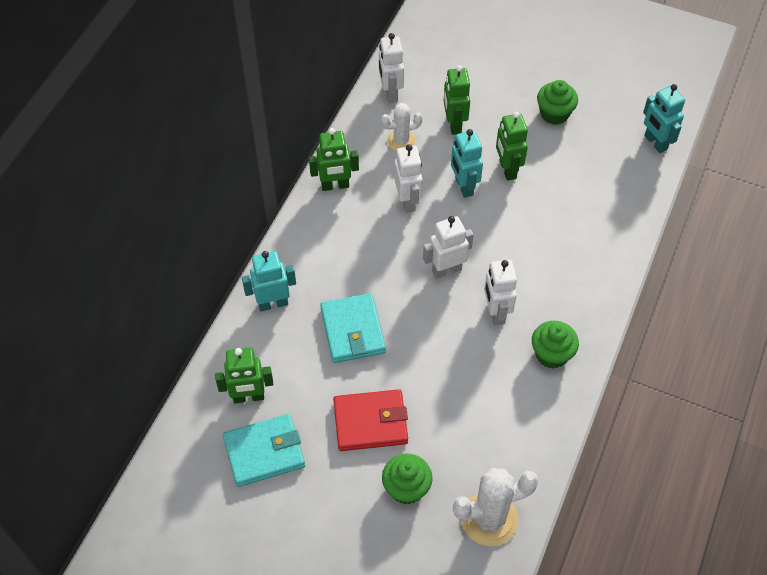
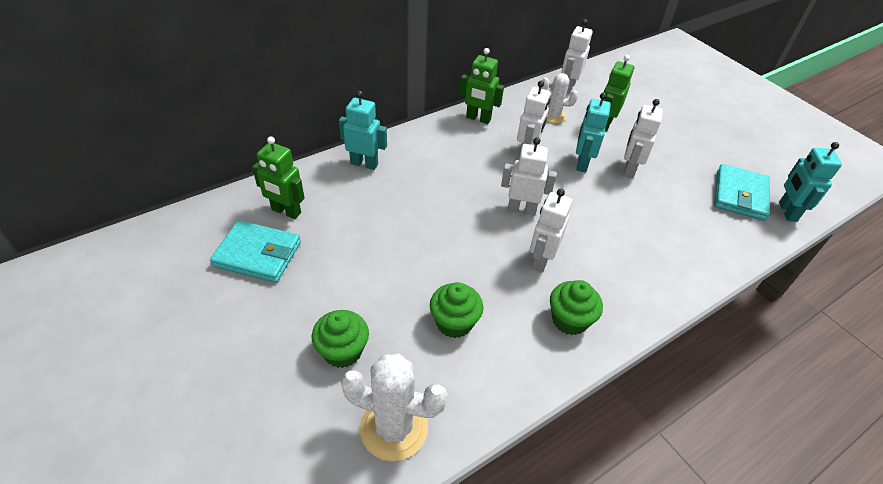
camera: 30 degrees right, 10 degrees down
turquoise wallet [320,293,386,363] -> turquoise wallet moved to [714,164,770,221]
red wallet [333,389,408,451] -> none
green robot [496,112,528,181] -> white robot [623,99,663,179]
green cupcake [537,80,578,125] -> green cupcake moved to [430,282,483,338]

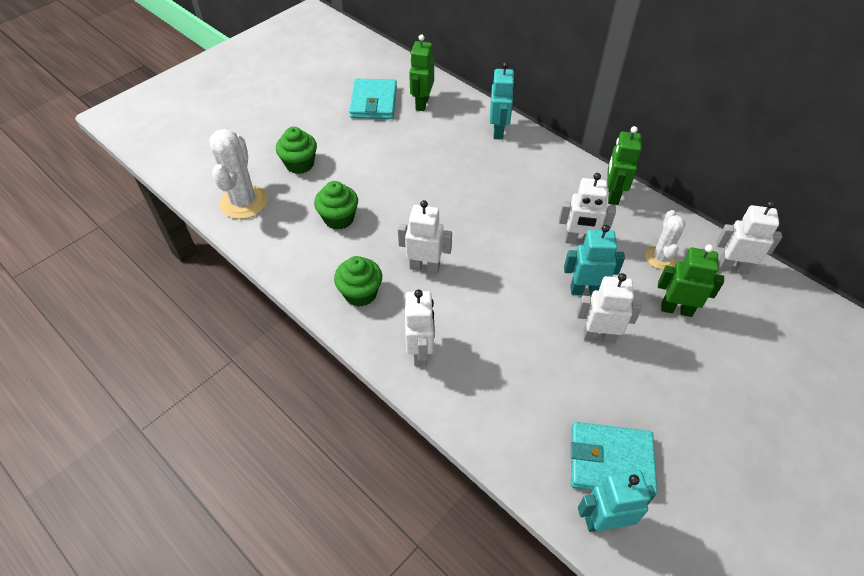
camera: 80 degrees right, 5 degrees up
white robot [501,137,557,216] -> white robot moved to [405,289,435,366]

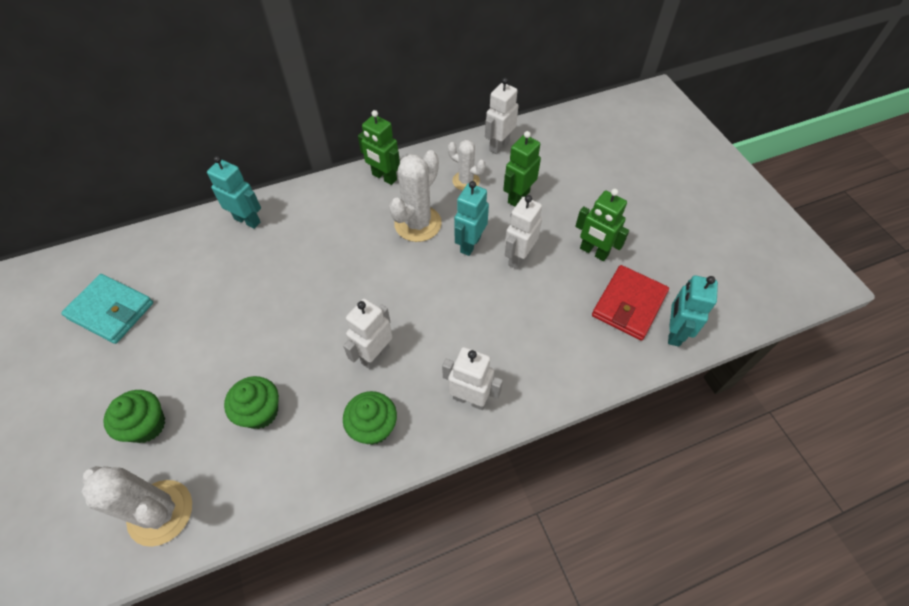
camera: 65 degrees left, 5 degrees up
green robot [409,34,434,111] -> green robot moved to [575,189,629,261]
white robot [559,173,616,245] -> white cactus [389,150,442,242]
turquoise wallet [571,422,657,494] -> red wallet [592,265,669,341]

